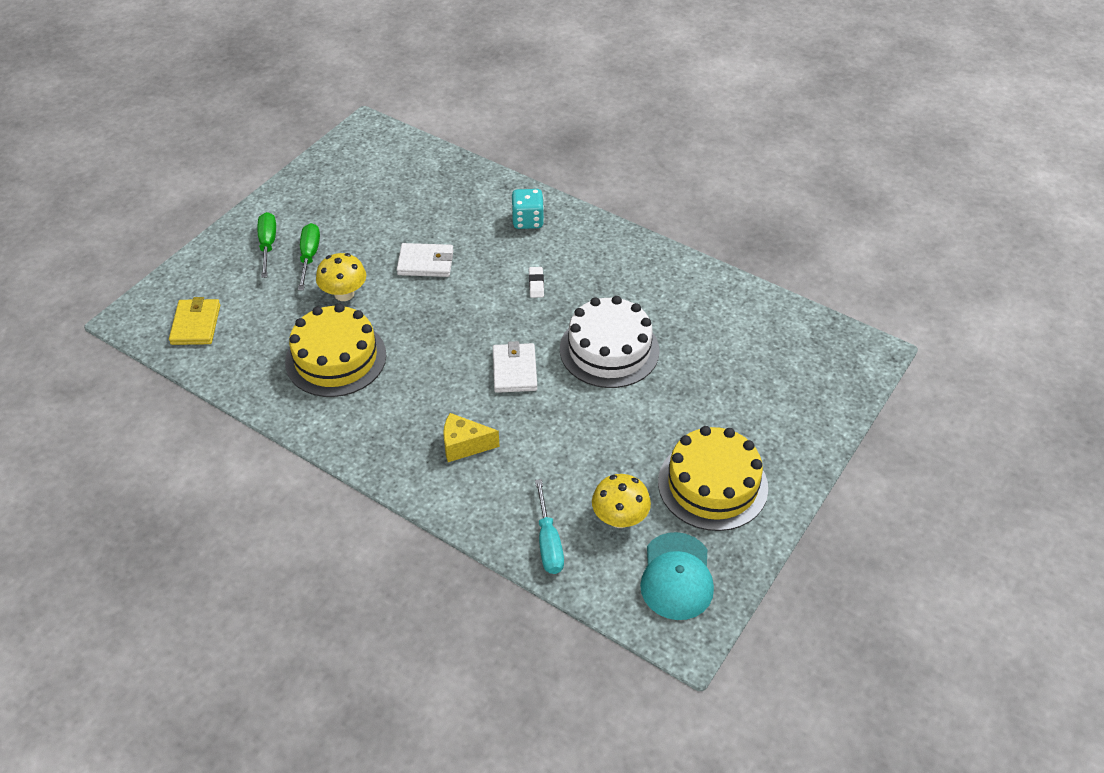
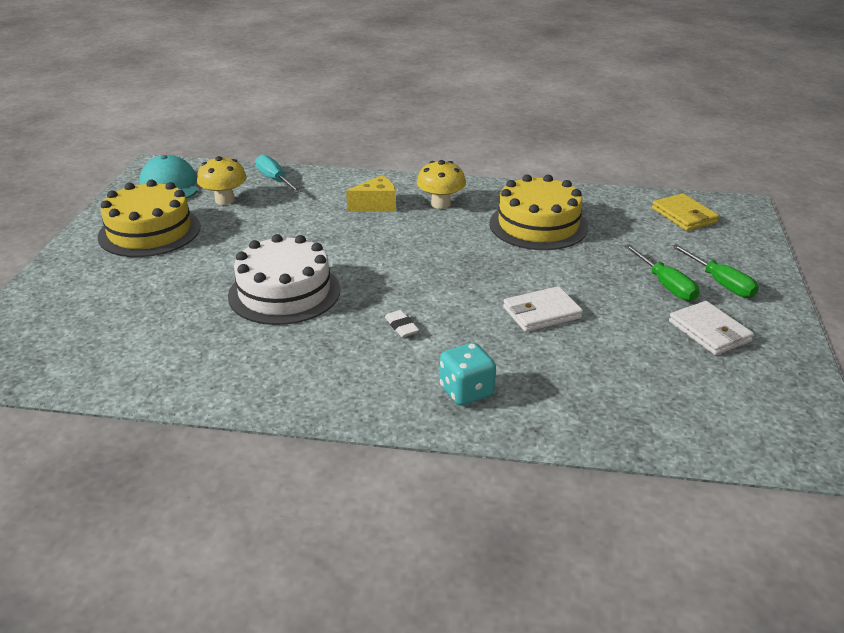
camera: 155 degrees right, 15 degrees down
yellow mushroom [316,253,366,301] -> yellow mushroom moved to [417,160,466,209]
white wallet [493,341,537,393] -> white wallet moved to [669,301,754,355]

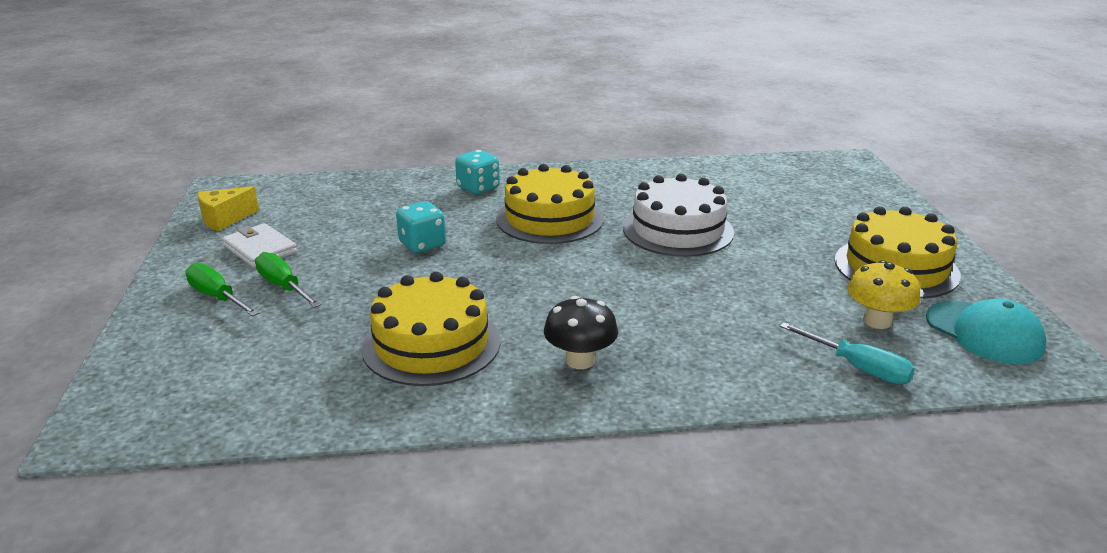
camera: 165 degrees right, 5 degrees down
yellow cheese [346,175,396,212] -> yellow cheese moved to [197,186,259,231]
white eraser [385,310,419,337] -> yellow cake [496,164,604,244]
yellow mushroom [417,160,466,209] -> black mushroom [544,296,618,369]
white wallet [503,286,583,332] -> turquoise dice [396,201,446,253]
yellow wallet [652,193,719,231] -> none

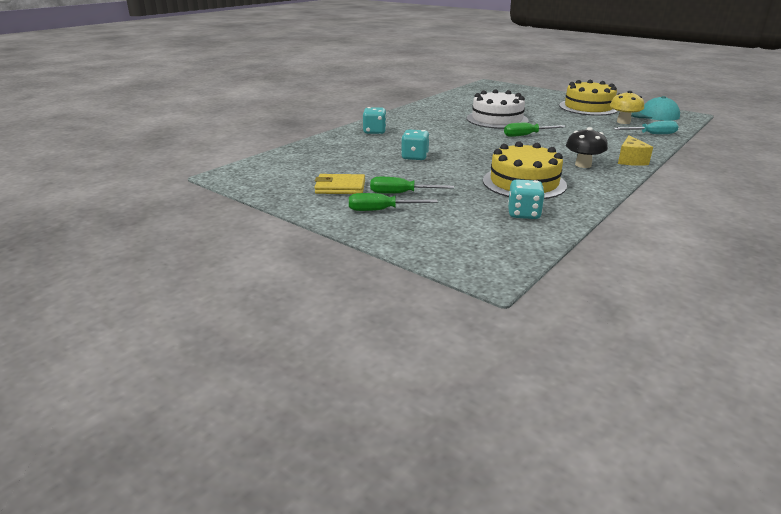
camera: 45 degrees left, 0 degrees up
yellow cheese [197,186,259,231] -> yellow cheese moved to [618,135,653,166]
white wallet [222,223,297,268] -> yellow wallet [314,174,365,194]
yellow cake [496,164,604,244] -> none
none -> green screwdriver [504,123,566,137]
none -> turquoise dice [508,179,545,219]

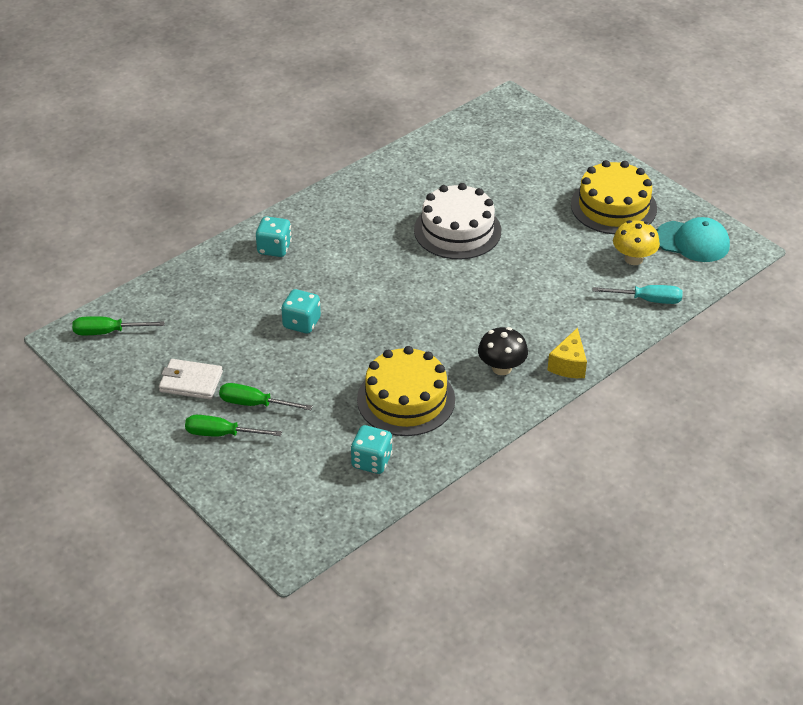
camera: 10 degrees right, 15 degrees up
yellow wallet [314,174,365,194] -> white wallet [159,359,223,400]
green screwdriver [504,123,566,137] -> green screwdriver moved to [72,316,165,335]

